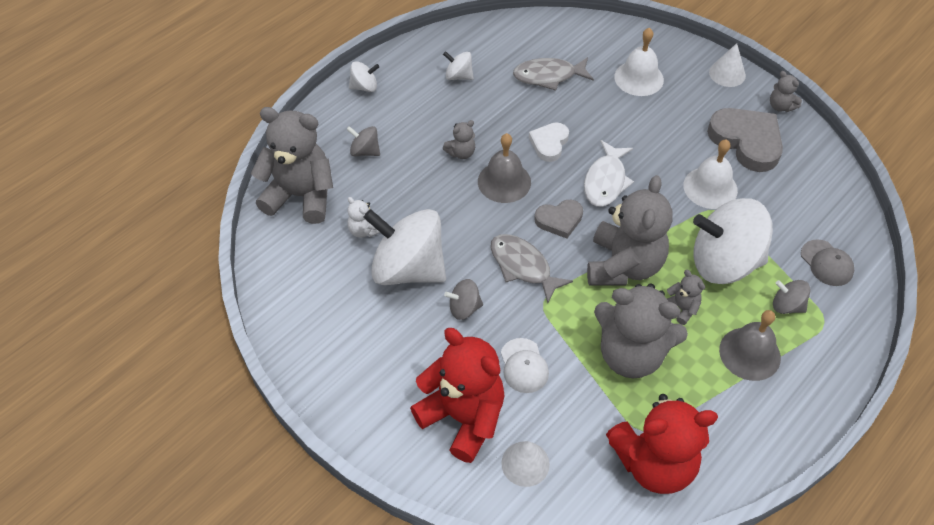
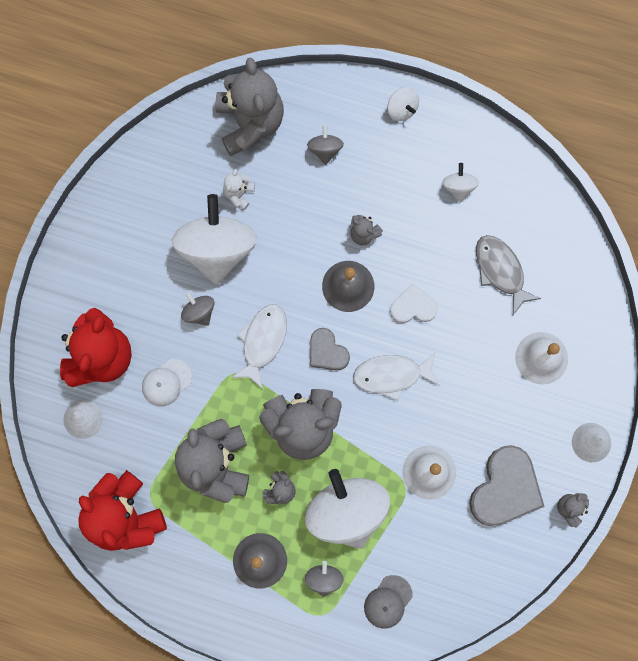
camera: 65 degrees right, 25 degrees up
grey fish [490,234,573,303] -> white fish [231,304,287,389]

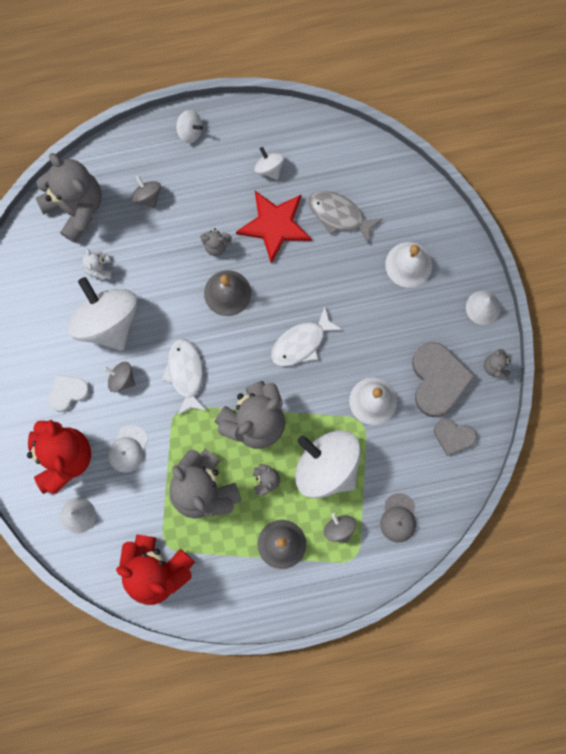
camera: 30 degrees left, 0 degrees up
grey heart [310,328,350,371] -> grey heart moved to [434,418,477,456]
white heart [390,284,438,323] -> white heart moved to [48,375,90,412]
none -> red star [236,191,312,264]

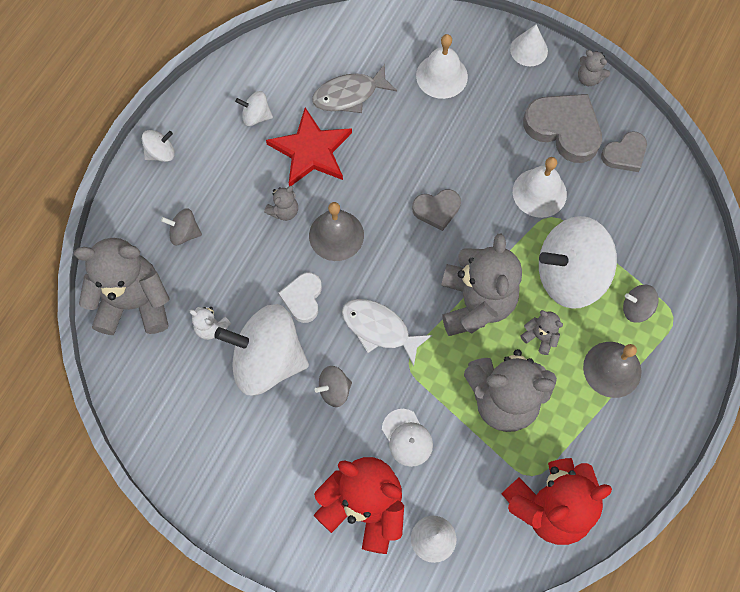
camera: 50 degrees left, 10 degrees down
white heart [48,375,90,412] -> white heart moved to [279,272,322,323]
white fish [271,307,343,367] -> grey heart [412,189,461,231]
grey cap [380,493,416,542] -> none

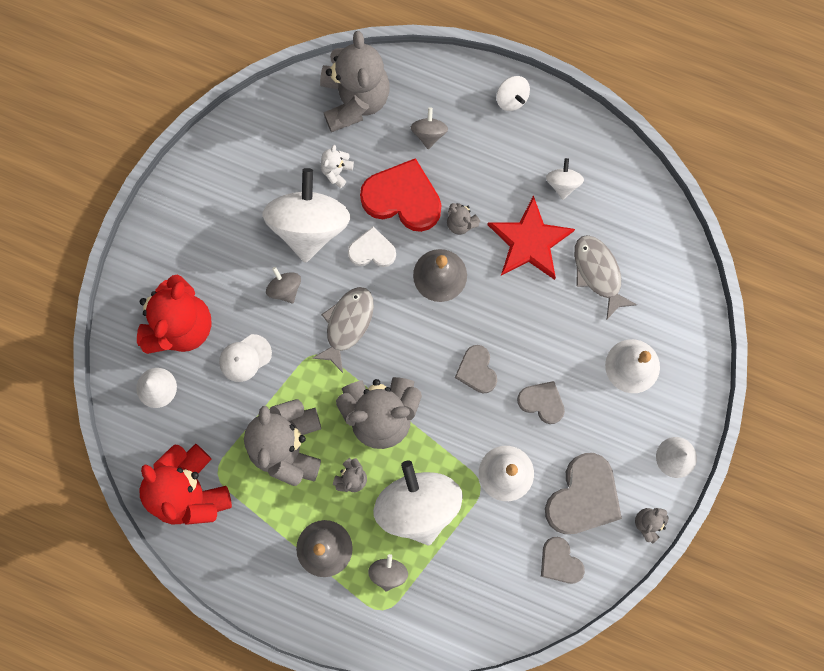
camera: 85 degrees right, 10 degrees up
white fish [342,299,432,366] -> grey fish [312,287,374,373]
none -> red heart [360,158,442,232]
none -> grey heart [517,381,565,424]

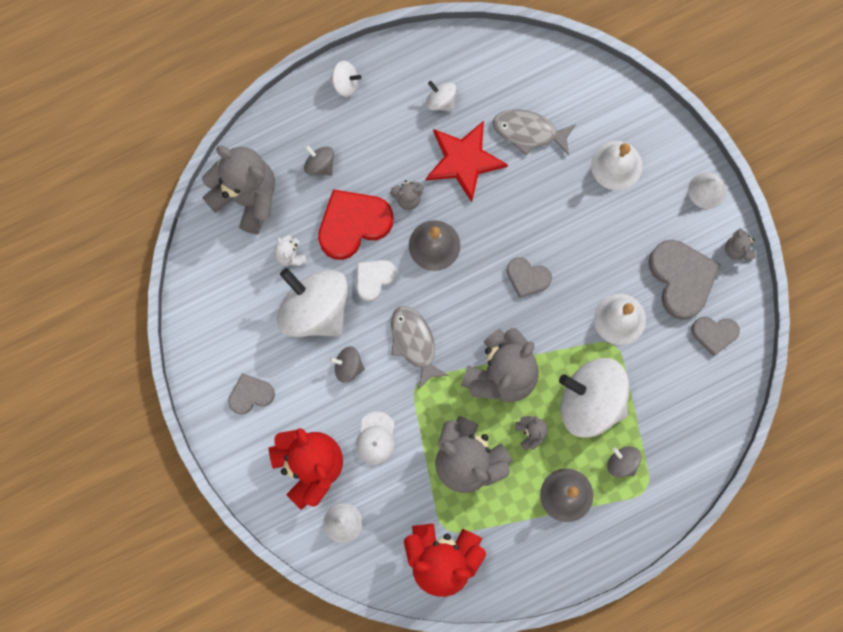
camera: 50 degrees left, 0 degrees up
grey heart [517,381,565,424] -> grey heart moved to [228,373,275,415]

